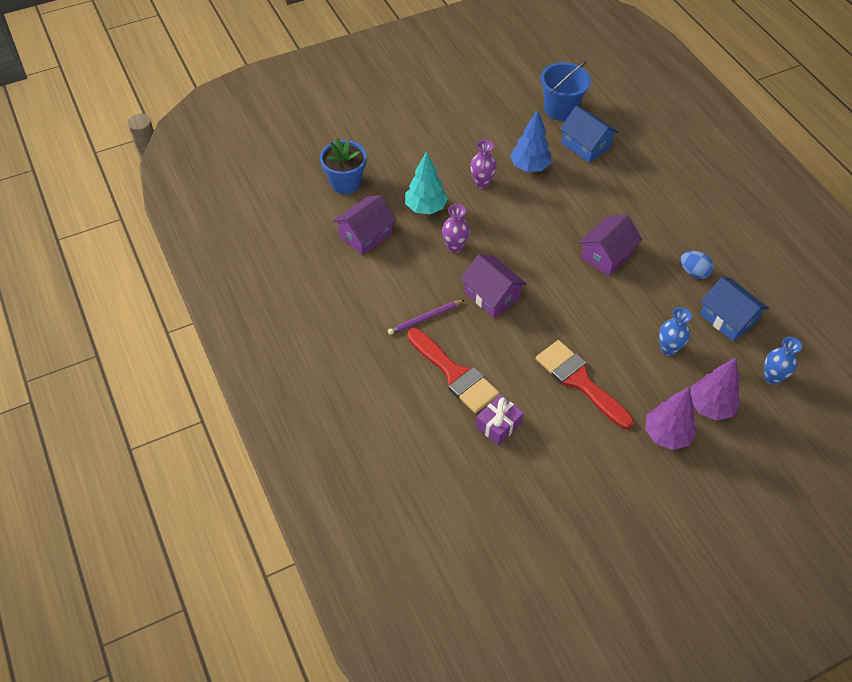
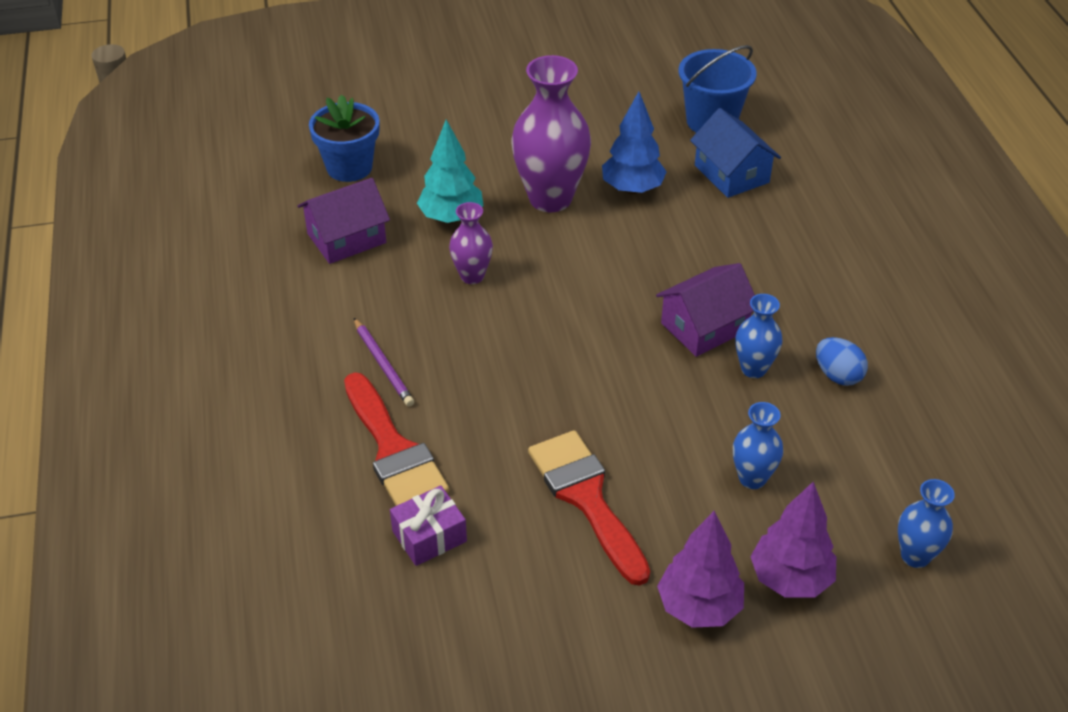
camera: 15 degrees right, 10 degrees down
purple pencil [388,300,464,335] -> purple pencil turned 105 degrees counterclockwise [354,318,414,406]
purple house [460,254,527,318] -> none
purple vase [470,140,497,188] -> purple vase [511,55,591,212], size x1.92
blue house [700,277,769,341] -> none
none -> blue vase [735,294,782,378]

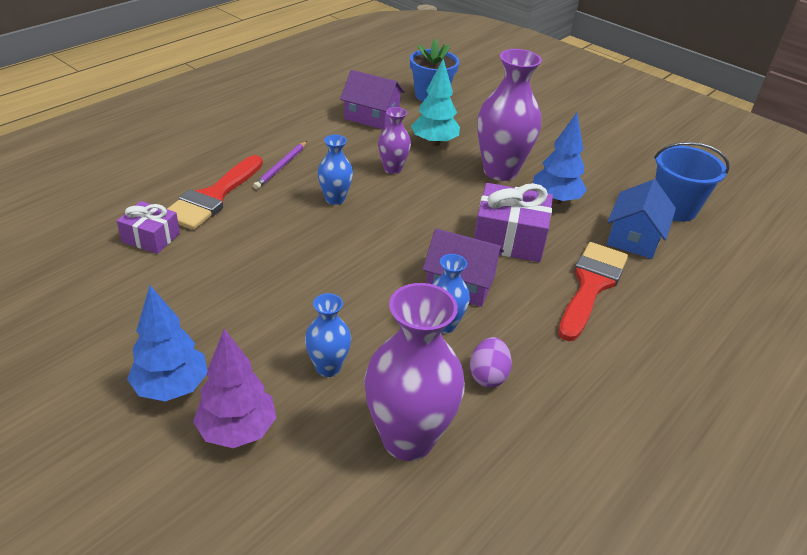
camera: 50 degrees right, 5 degrees down
red brush [528,430,650,586] -> red brush moved to [558,242,628,341]
purple tree [657,511,744,628] -> blue tree [127,285,207,401]
blue egg [816,337,868,386] -> purple egg [470,337,512,388]
blue vase [898,479,955,568] -> blue vase moved to [318,135,353,205]
none -> purple vase [364,283,465,461]
none -> purple gift [474,183,553,262]

